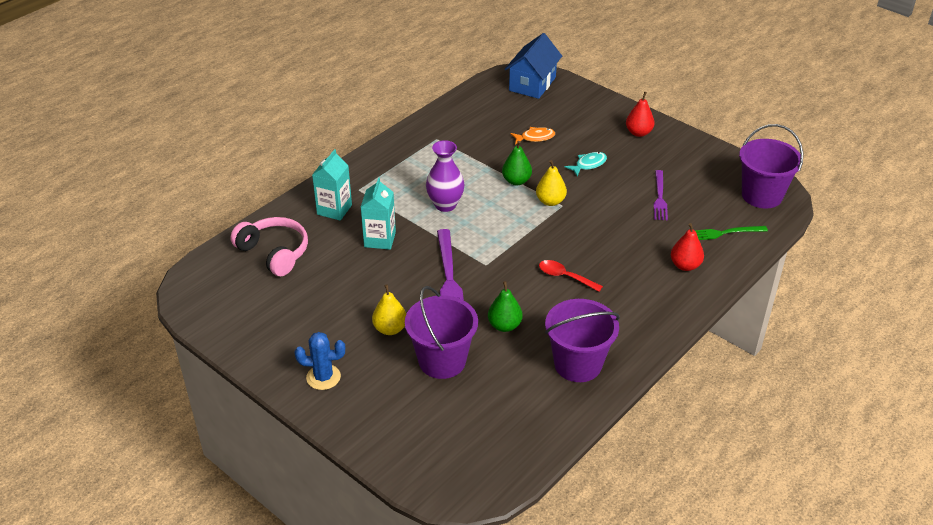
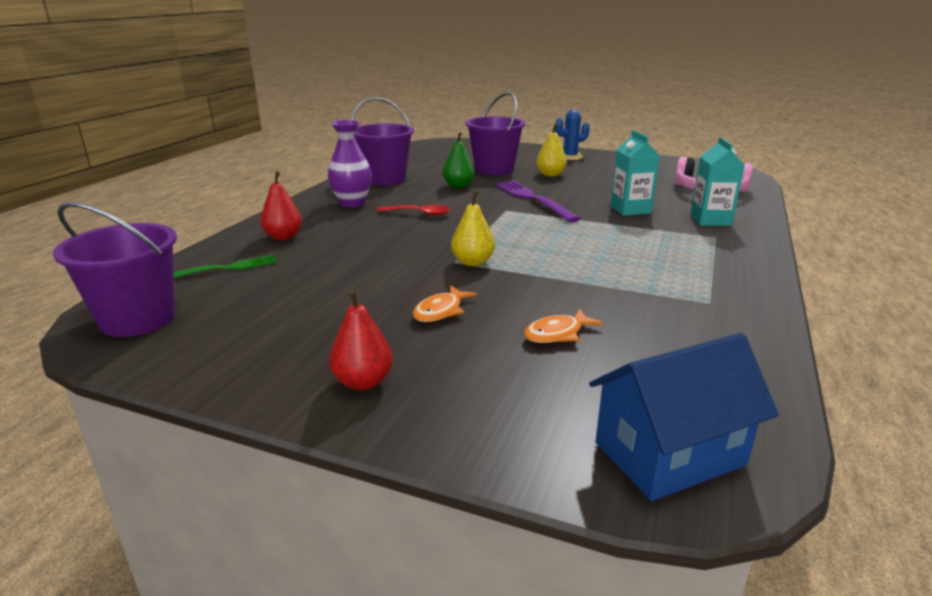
camera: 160 degrees right, 15 degrees down
purple vase [426,140,464,212] -> purple vase moved to [328,120,372,208]
green pear [502,141,532,185] -> none
blue house [504,33,562,99] -> blue house turned 60 degrees clockwise [589,333,779,501]
turquoise fish [565,152,607,176] -> orange fish [413,286,477,322]
purple fork [654,170,668,220] -> none

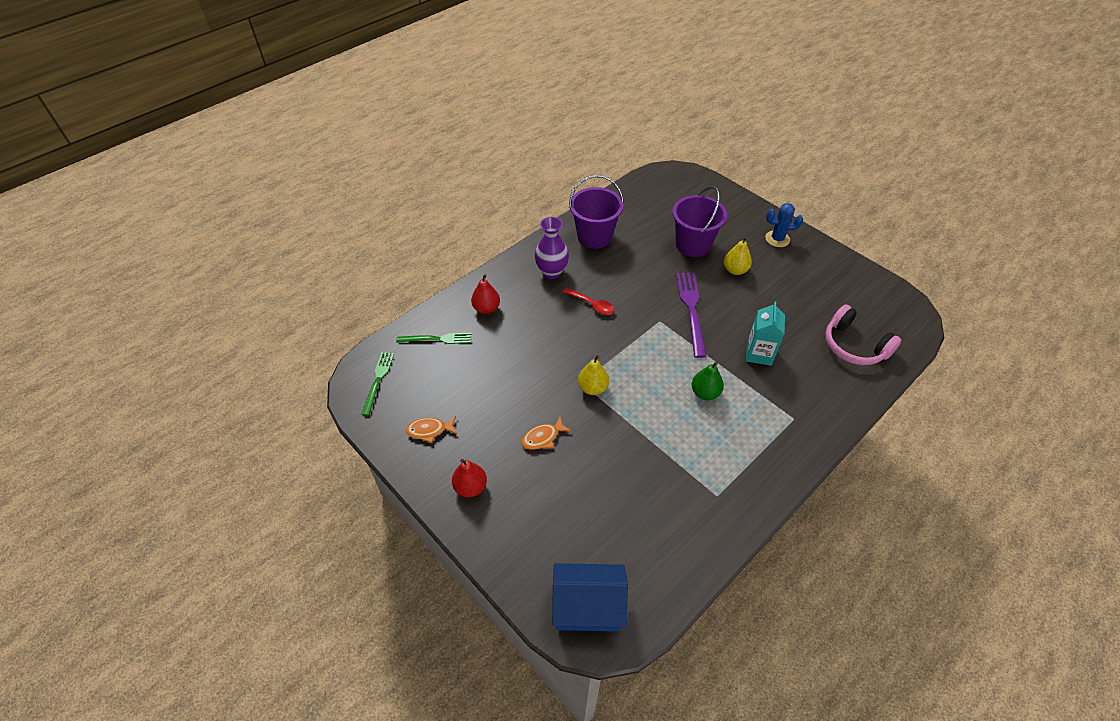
camera: 25 degrees right, 25 degrees up
purple bucket [53,202,177,337] -> green fork [361,352,394,416]
green pear [443,132,475,188] -> green pear moved to [692,362,724,400]
orange fish [524,309,603,343] -> orange fish moved to [406,416,457,443]
turquoise carton [690,137,745,226] -> none

